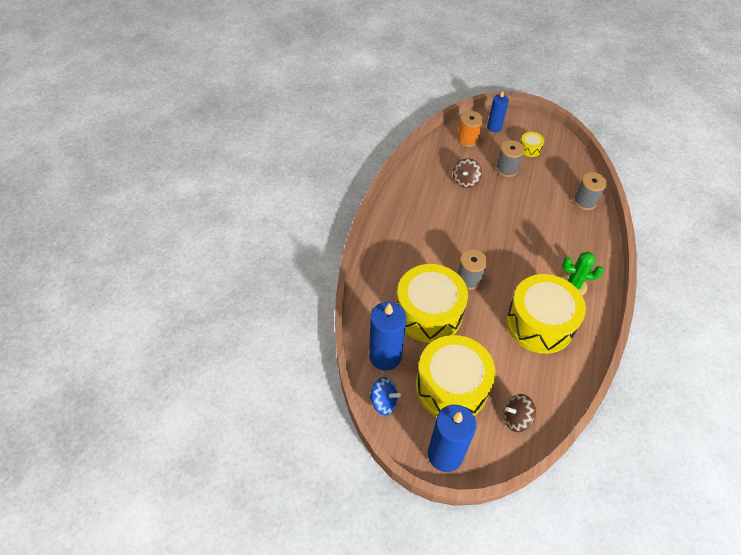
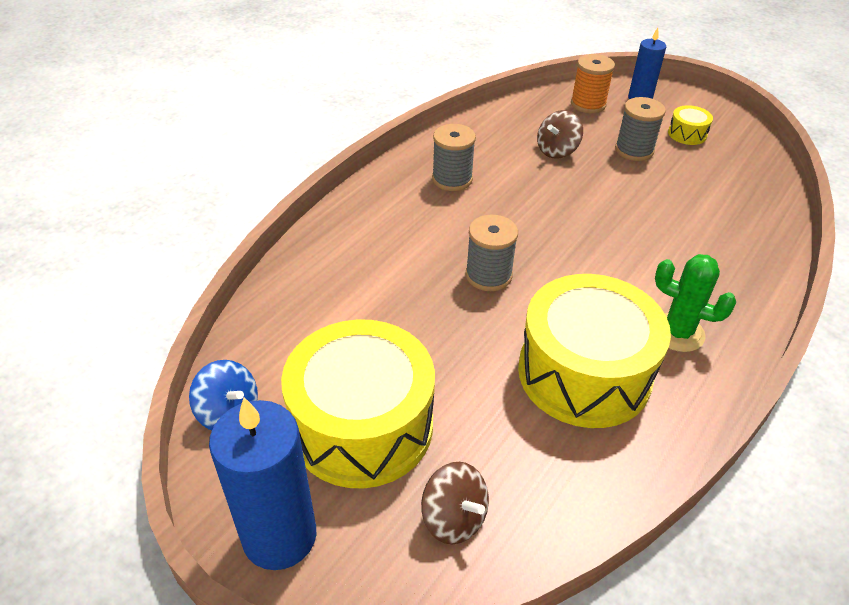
camera: 20 degrees right, 10 degrees down
blue candle [369,302,406,370] -> none
yellow drum [397,264,468,343] -> none
brown spinning top [503,394,536,432] -> brown spinning top turned 150 degrees counterclockwise [421,462,489,544]
grey spool [573,172,607,210] -> grey spool moved to [432,124,476,191]

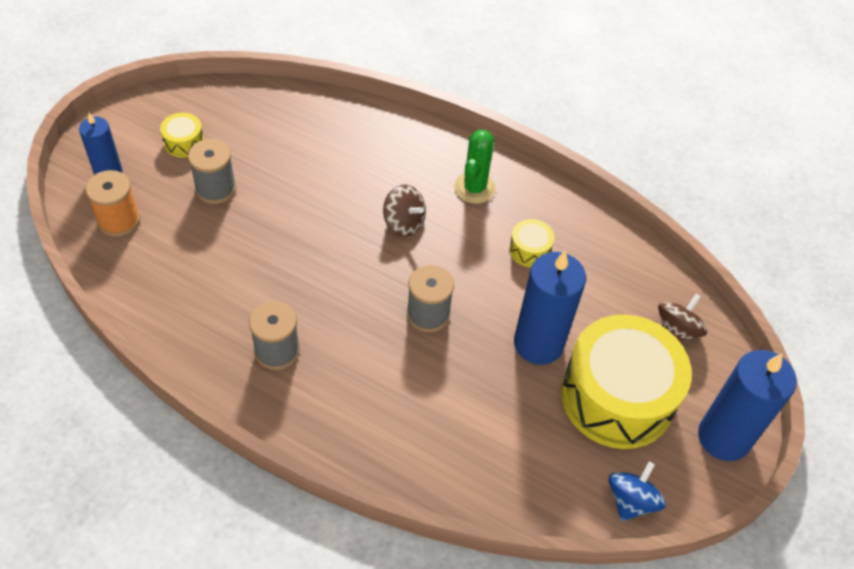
camera: 100 degrees left, 10 degrees up
yellow drum [518,274,671,428] -> yellow drum [509,219,555,267], size x0.41
brown spinning top [537,110,583,159] -> brown spinning top moved to [383,184,426,237]
none -> blue candle [514,250,586,365]

